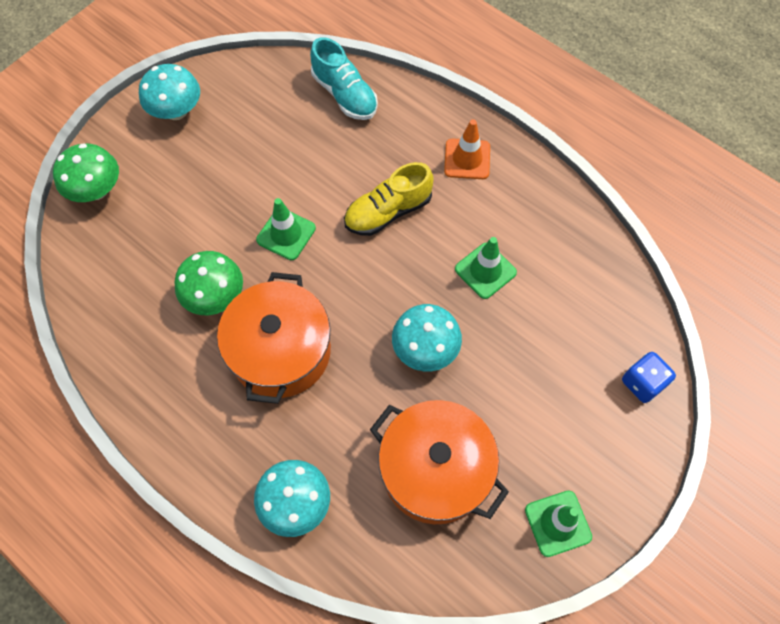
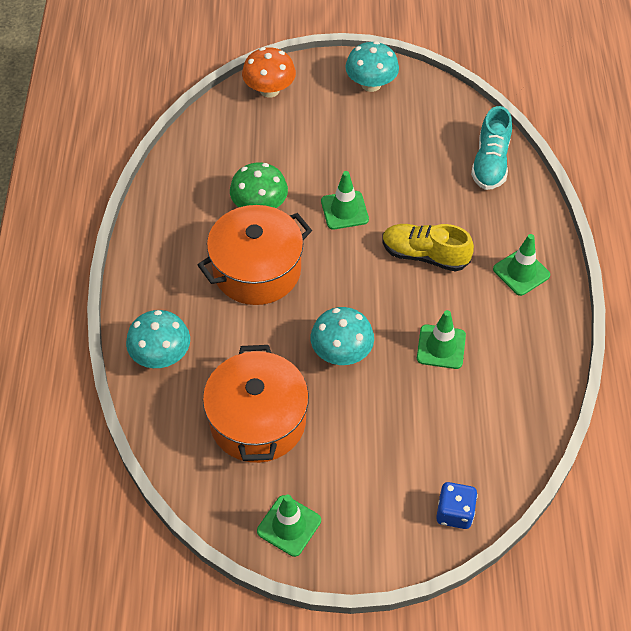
camera: 50 degrees right, 10 degrees down
green mushroom [53,143,119,202] -> orange mushroom [242,47,296,97]
orange traffic cone [444,119,490,179] -> green traffic cone [493,234,550,296]

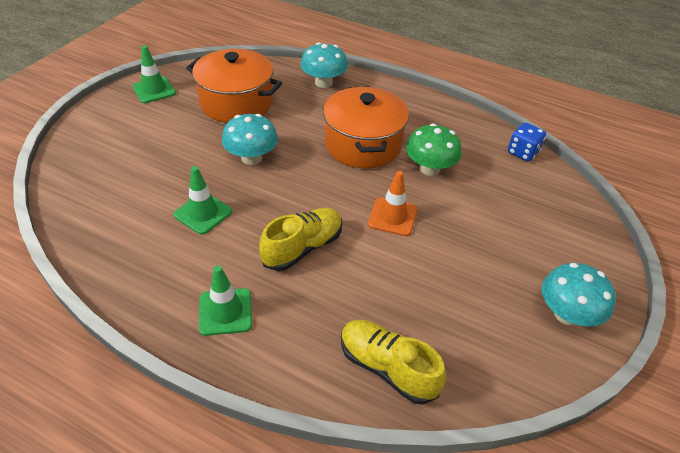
camera: 115 degrees right, 10 degrees down
orange mushroom [242,47,296,97] -> none
green traffic cone [321,171,369,229] -> orange traffic cone [368,171,417,236]
blue dice [436,482,478,529] -> blue dice moved to [508,123,546,162]
turquoise shoe [471,106,512,190] -> yellow shoe [341,320,446,405]

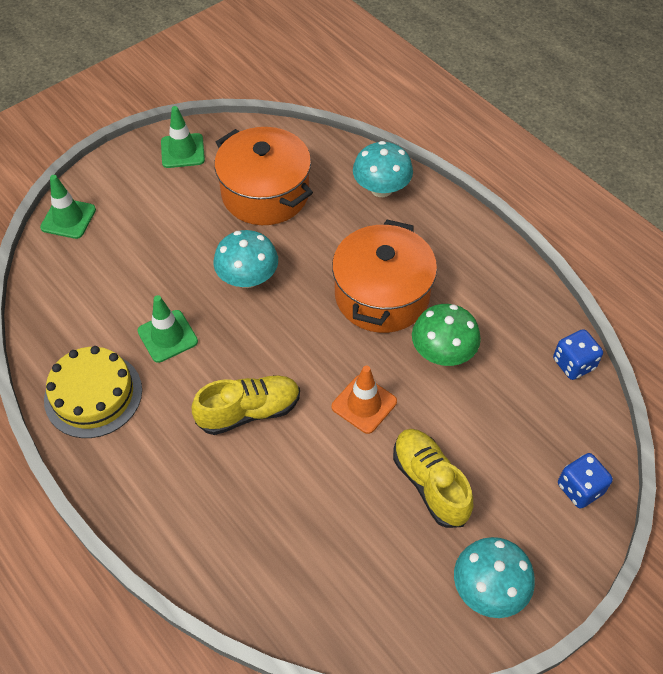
camera: 25 degrees right, 10 degrees up
green traffic cone [199,265,252,336] -> green traffic cone moved to [40,175,96,239]
yellow shoe [341,320,446,405] -> yellow shoe moved to [393,429,473,528]
none -> yellow cake [44,346,142,438]
none -> blue dice [558,453,613,509]

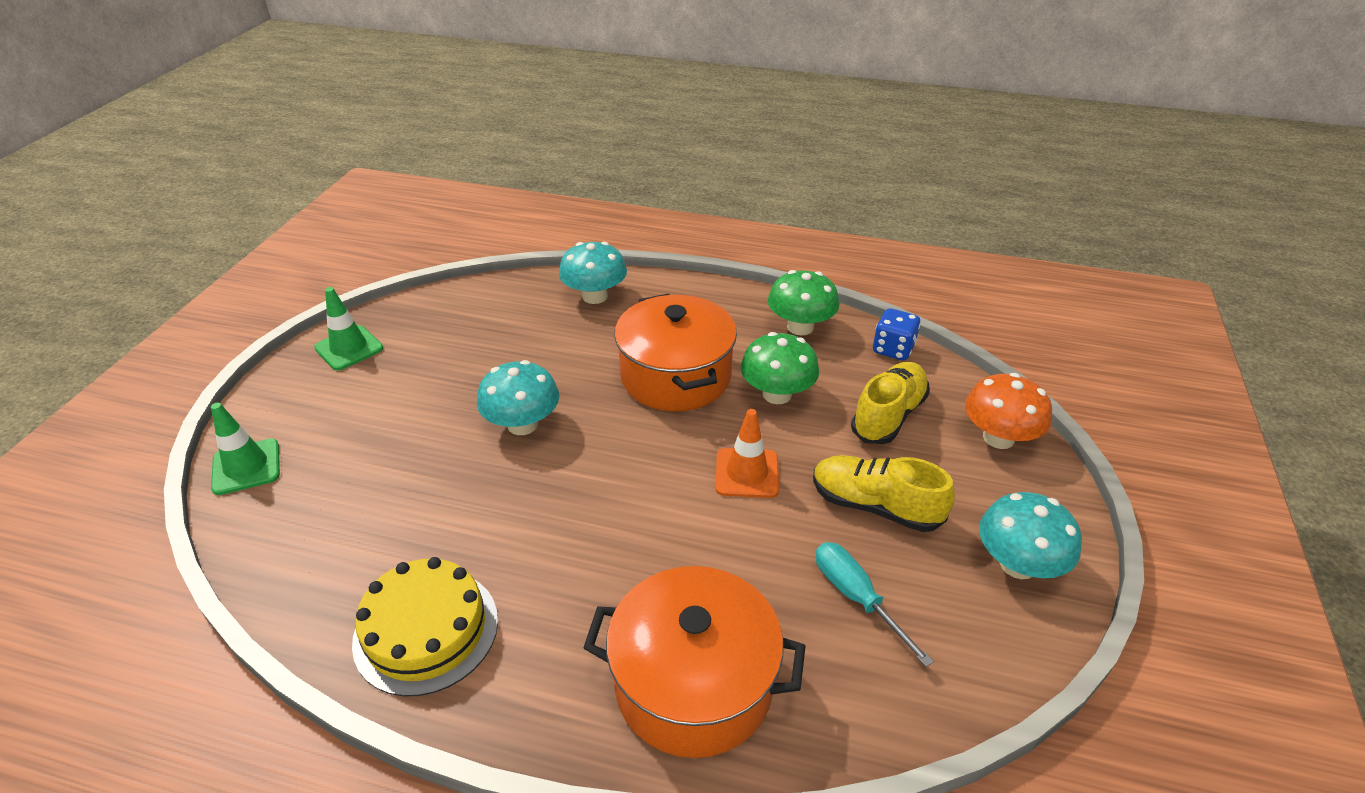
camera: 35 degrees left, 15 degrees down
green traffic cone [137,295,198,363] -> none
yellow shoe [192,375,300,435] -> yellow shoe moved to [851,362,930,444]
orange pot [214,127,313,225] -> orange pot moved to [583,566,806,758]
blue dice [558,453,613,509] -> orange mushroom [965,373,1052,449]
none -> green mushroom [768,270,839,335]
none -> turquoise screwdriver [816,542,934,667]

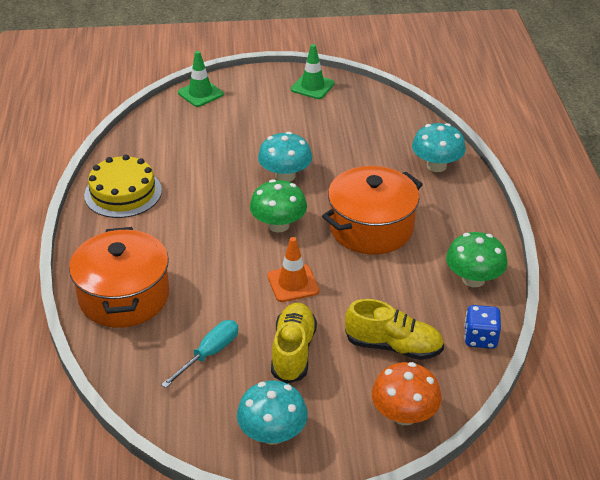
camera: 70 degrees right, 0 degrees up
green mushroom [741,332,819,404] -> green mushroom moved to [250,179,307,232]

